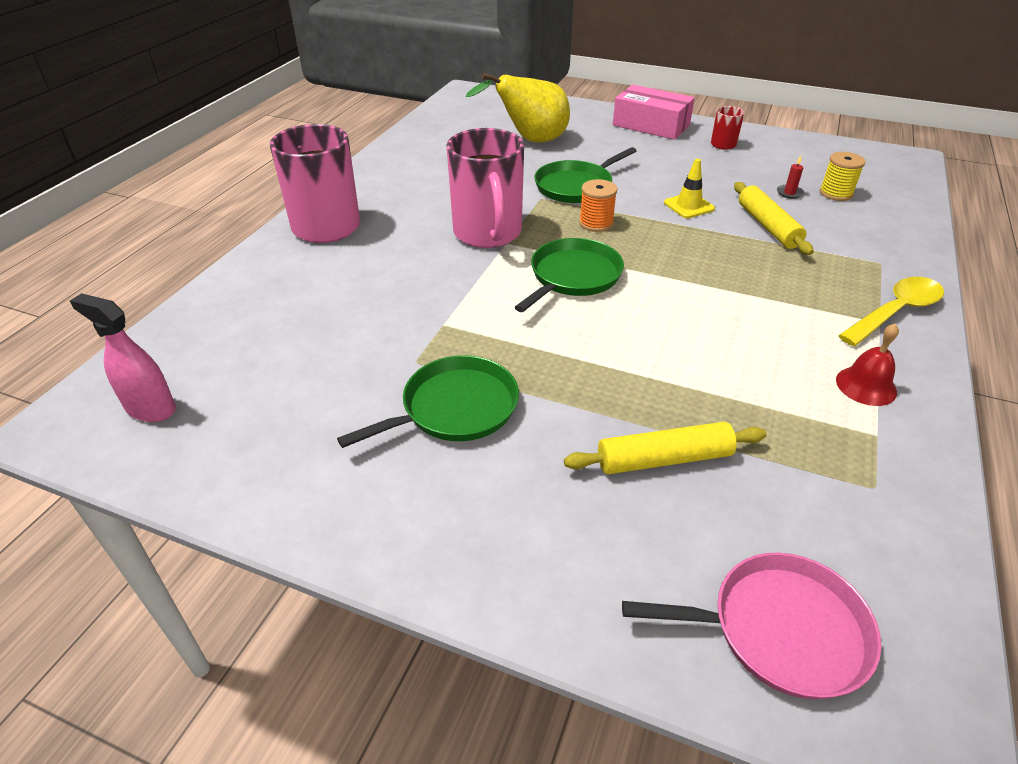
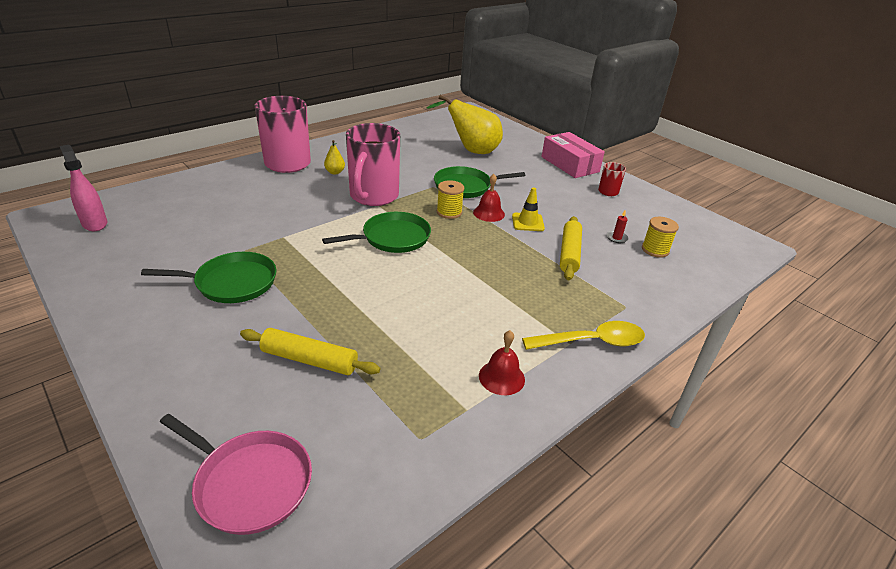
camera: 25 degrees right, 5 degrees down
orange spool [579,179,617,232] -> yellow spool [437,180,464,219]
none -> yellow pear [324,140,345,174]
none -> red bell [473,174,505,222]

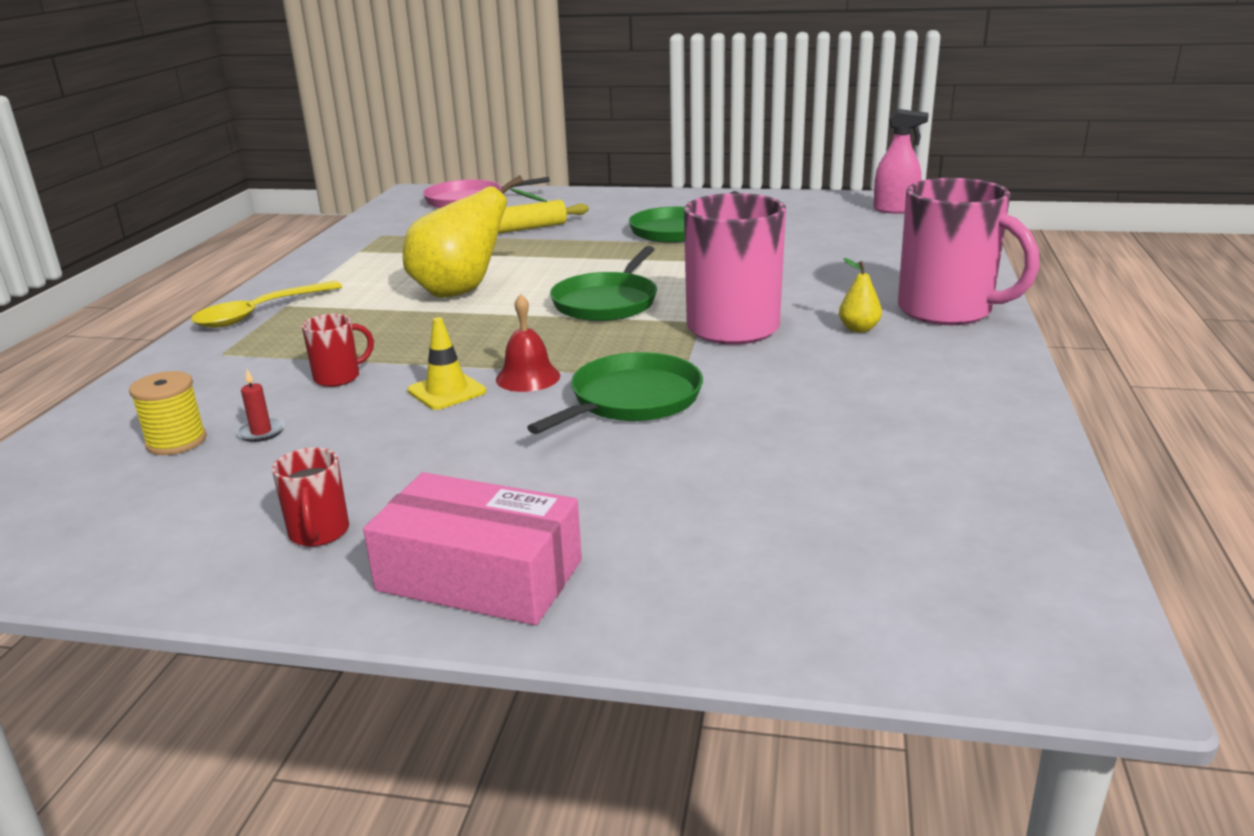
camera: 145 degrees right, 10 degrees down
yellow pear [426,95,503,154] -> yellow pear moved to [403,175,547,298]
yellow spool [437,180,464,219] -> none
red bell [479,330,525,395] -> none
yellow rolling pin [560,216,582,280] -> red mug [302,314,374,387]

